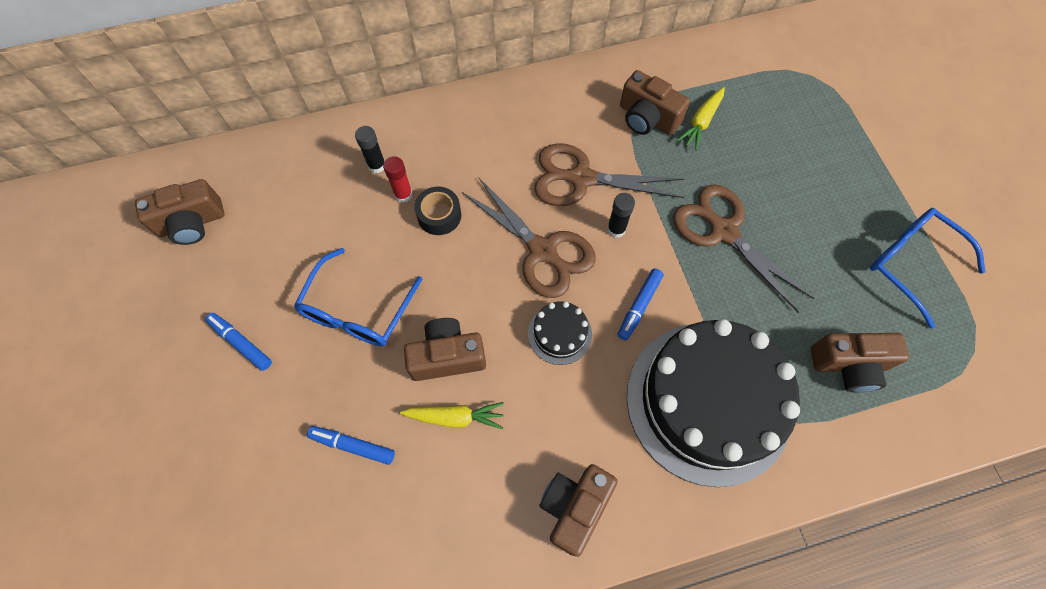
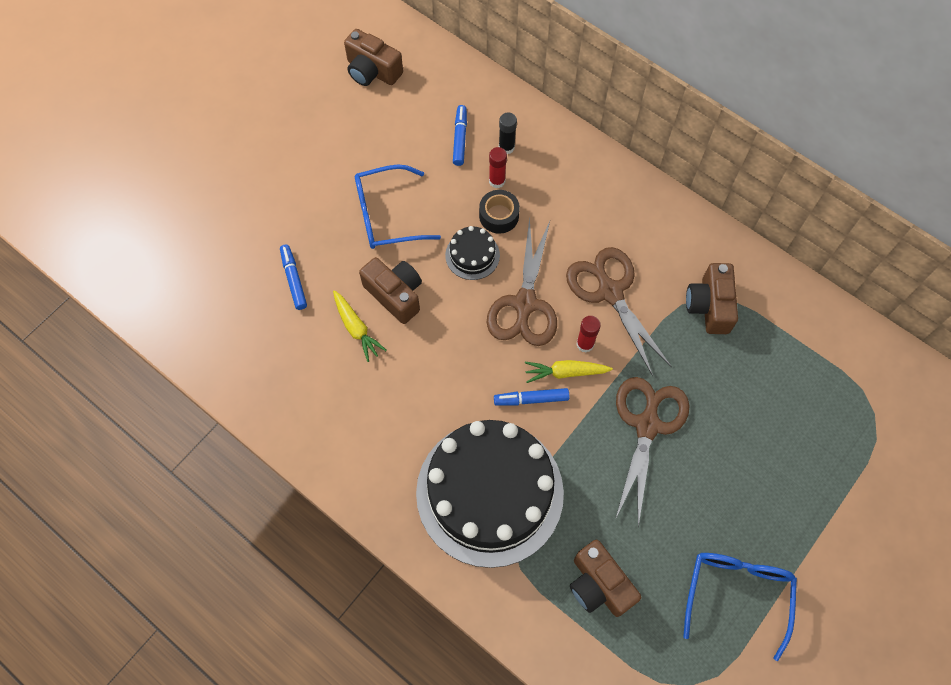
camera: 55 degrees right, 0 degrees up
blue marker [205,313,272,371] -> blue marker moved to [453,105,467,166]
black cake [528,301,592,365] -> black cake moved to [445,226,500,280]
brown camera [539,464,618,557] -> none
black glue stick [607,193,635,238] -> red glue stick [576,316,601,352]
yellow carrot [677,87,725,151] -> yellow carrot moved to [525,360,613,383]

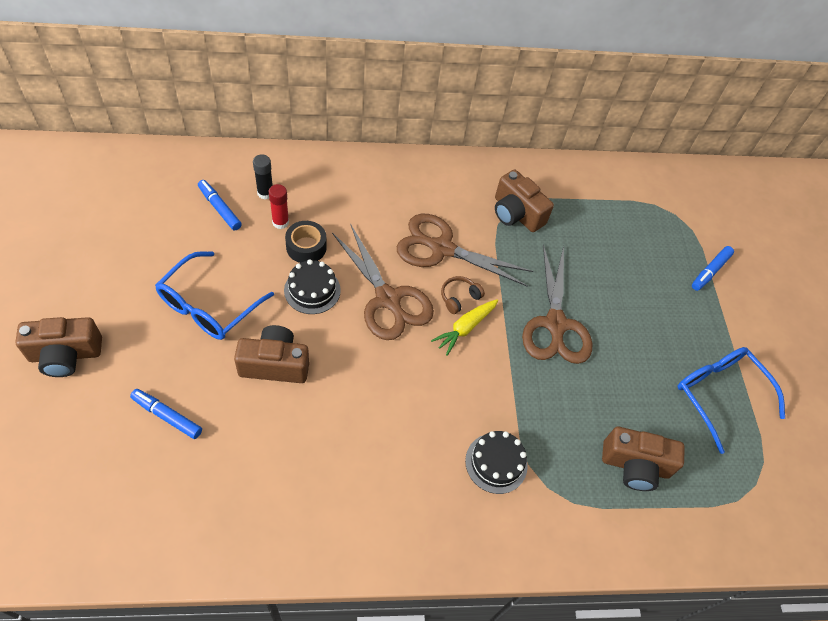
camera: 50 degrees left, 10 degrees down
yellow carrot [333,290,387,362] -> none
brown camera [344,29,403,86] -> brown camera moved to [15,317,102,377]
black cake [416,420,564,568] -> black cake [465,431,528,494], size x0.41
blue marker [494,388,569,406] -> blue marker moved to [692,246,734,291]
red glue stick [576,316,601,352] -> brown headphones [441,276,485,314]
brown scissors [615,377,689,527] -> brown scissors turned 150 degrees counterclockwise [522,245,592,364]

